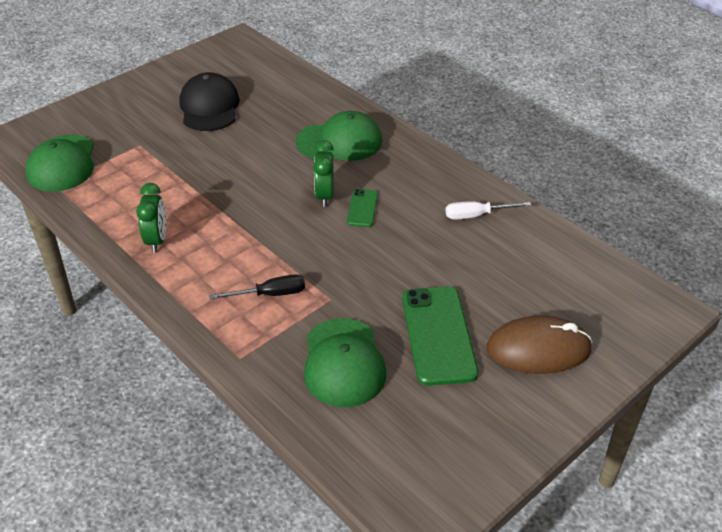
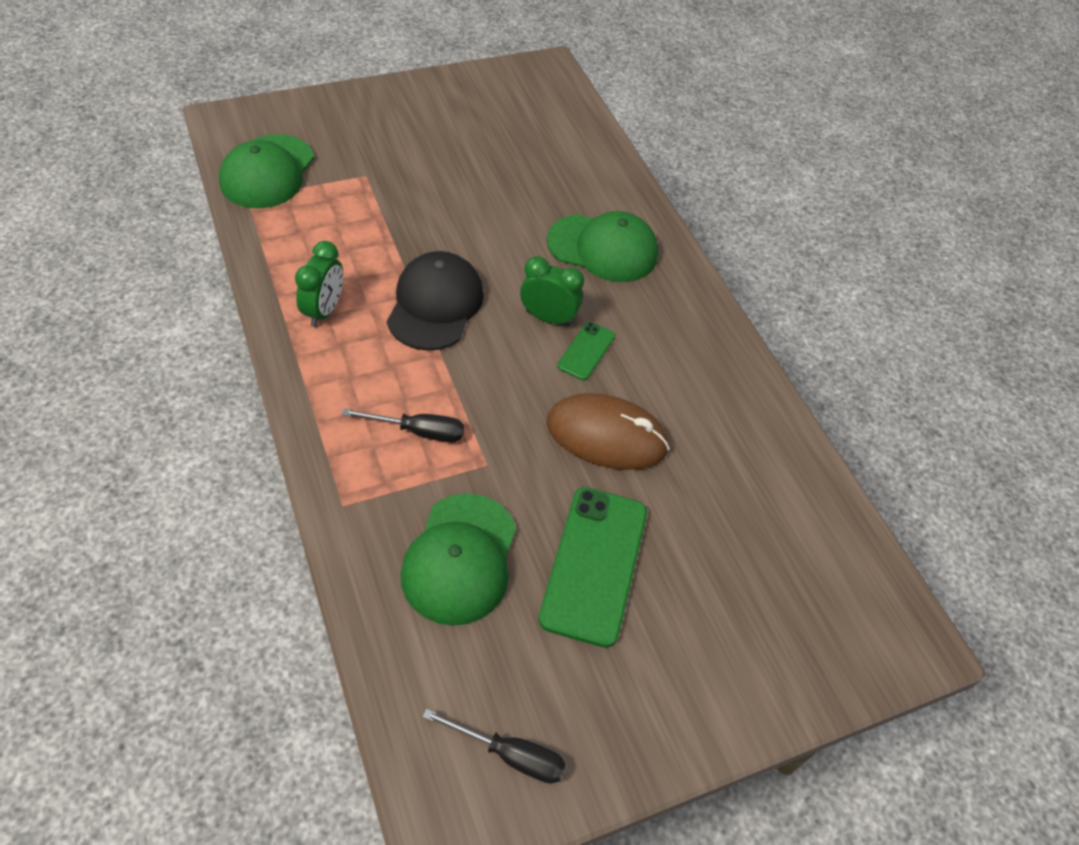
camera: 15 degrees right, 10 degrees up
black cap [179,72,240,131] -> black cap moved to [387,251,484,351]
green clock [313,140,334,207] -> green clock turned 90 degrees clockwise [520,256,584,326]
white screwdriver [445,201,532,220] -> none
brown mouse [487,315,592,374] -> brown mouse moved to [546,393,670,470]
none -> black screwdriver [422,709,566,784]

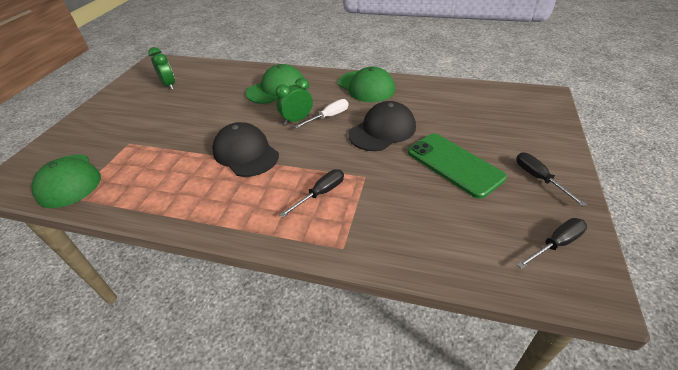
camera: 45 degrees left, 10 degrees down
green clock [295,241,343,327] -> green clock moved to [148,47,175,90]
green cap [401,493,516,626] -> green cap moved to [338,66,395,102]
brown mouse [546,393,670,470] -> black cap [348,101,416,151]
green phone [557,322,615,380] -> white screwdriver [294,99,348,128]
none -> black screwdriver [516,152,587,207]

